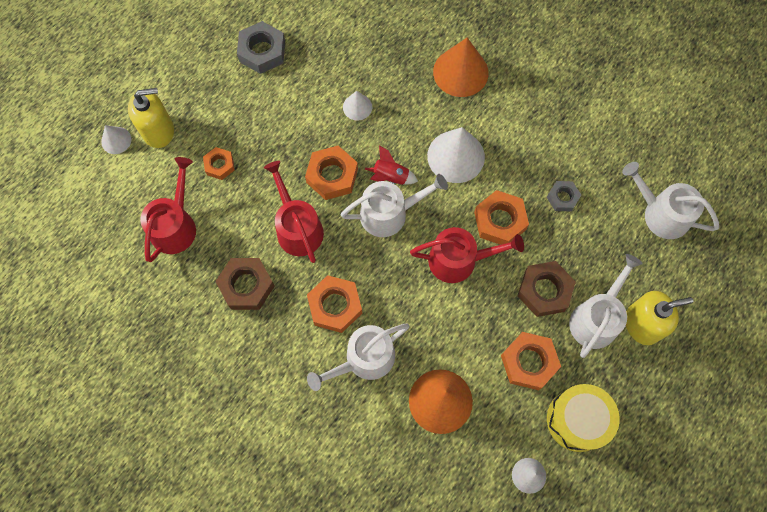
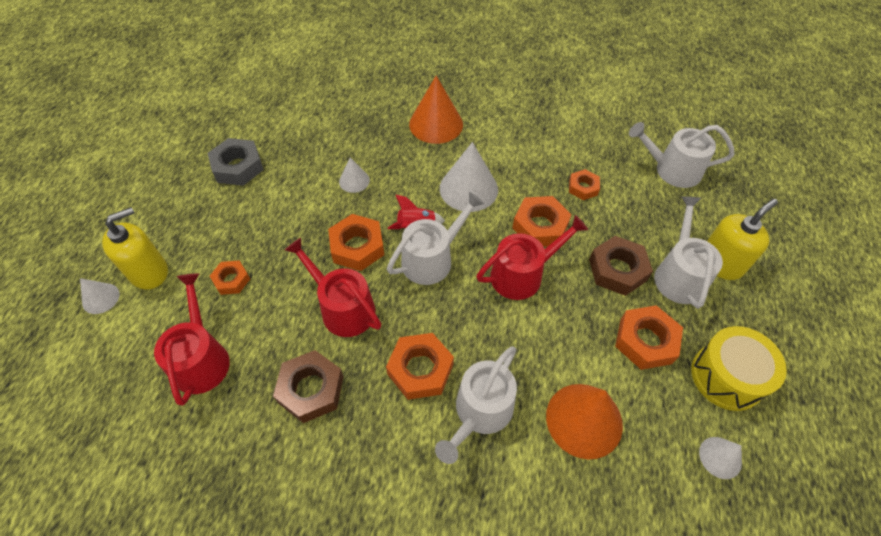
camera: 25 degrees left, 15 degrees down
grey nut [547,181,581,212] -> orange nut [569,169,600,200]

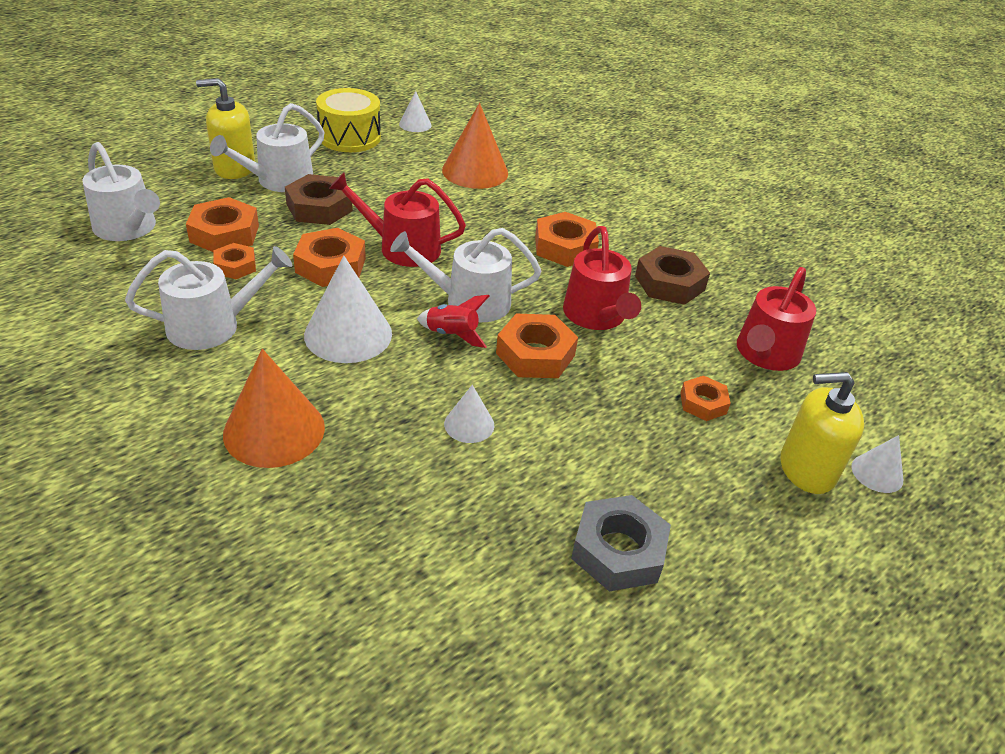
camera: 145 degrees left, 15 degrees down
white watering can [435,346,517,464] -> white watering can moved to [125,246,292,350]
orange nut [615,305,683,370] -> orange nut moved to [186,197,259,252]

